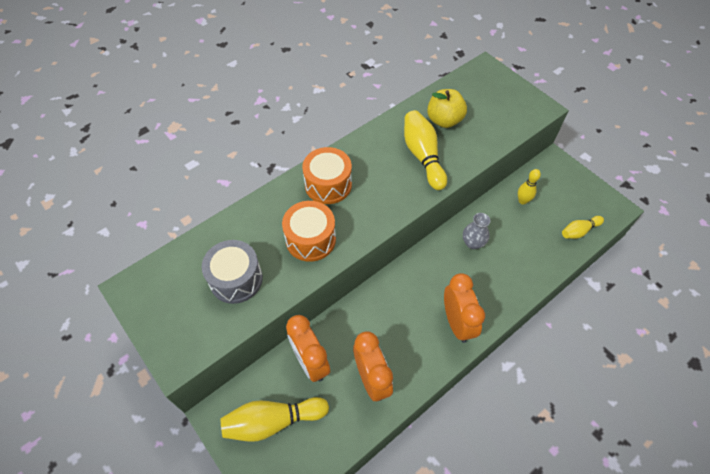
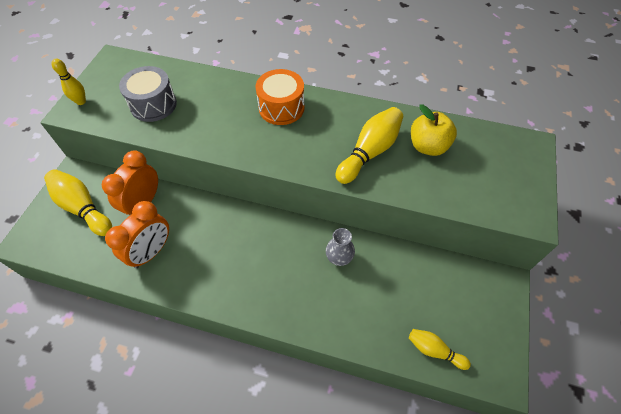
camera: 55 degrees right, 0 degrees up
orange drum [282,201,336,262] -> none
orange clock [444,273,485,343] -> none
yellow bowling pin [518,169,541,205] -> yellow bowling pin moved to [51,59,86,105]

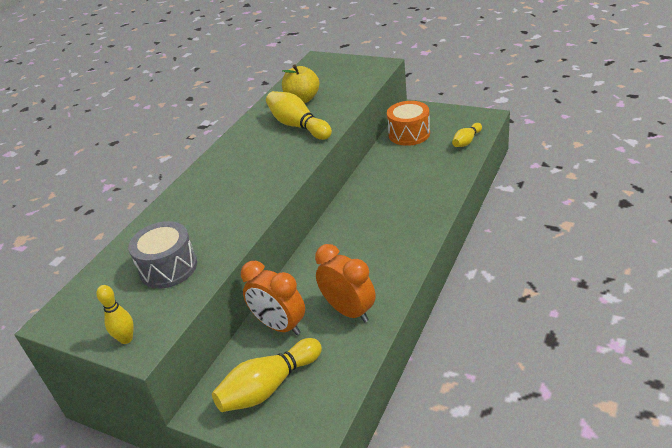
camera: 75 degrees left, 20 degrees down
orange drum [256,69,304,125] -> orange drum moved to [387,101,430,146]
grey vase [326,228,355,266] -> none

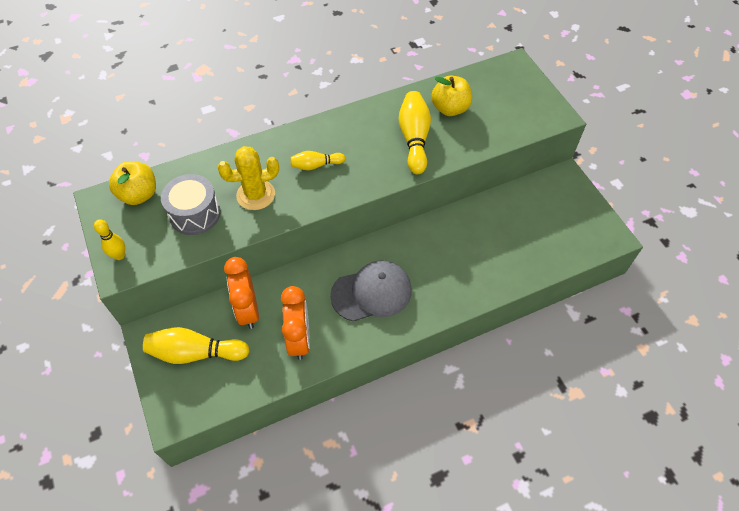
camera: 35 degrees right, 20 degrees up
orange drum [387,101,430,146] -> none
yellow bowling pin [452,123,482,147] -> yellow bowling pin moved to [290,151,345,170]
none -> yellow apple [109,162,156,205]
none -> yellow cactus [217,146,279,210]
none -> grey cap [330,260,412,322]

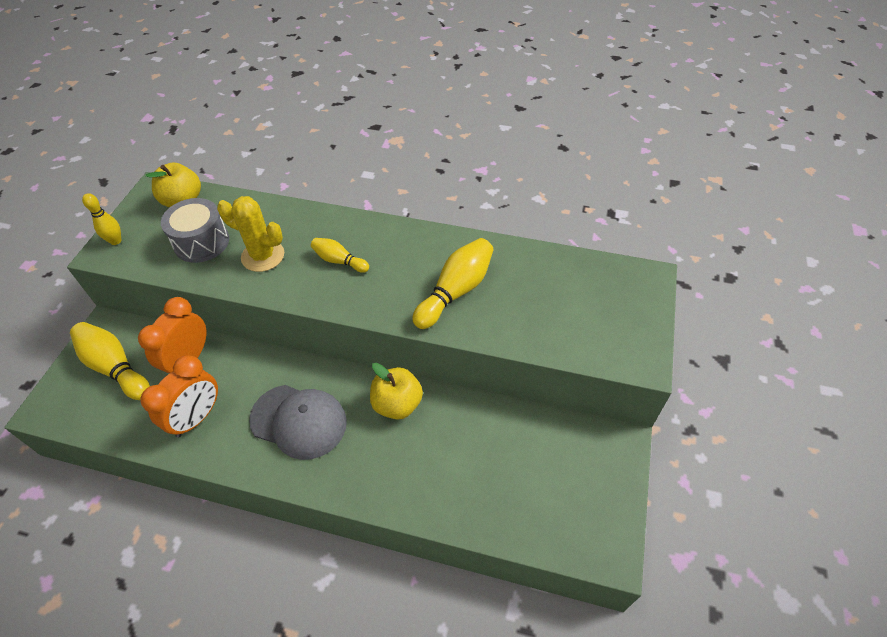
camera: 40 degrees right, 5 degrees down
yellow apple [431,76,472,116] -> yellow apple moved to [370,363,423,419]

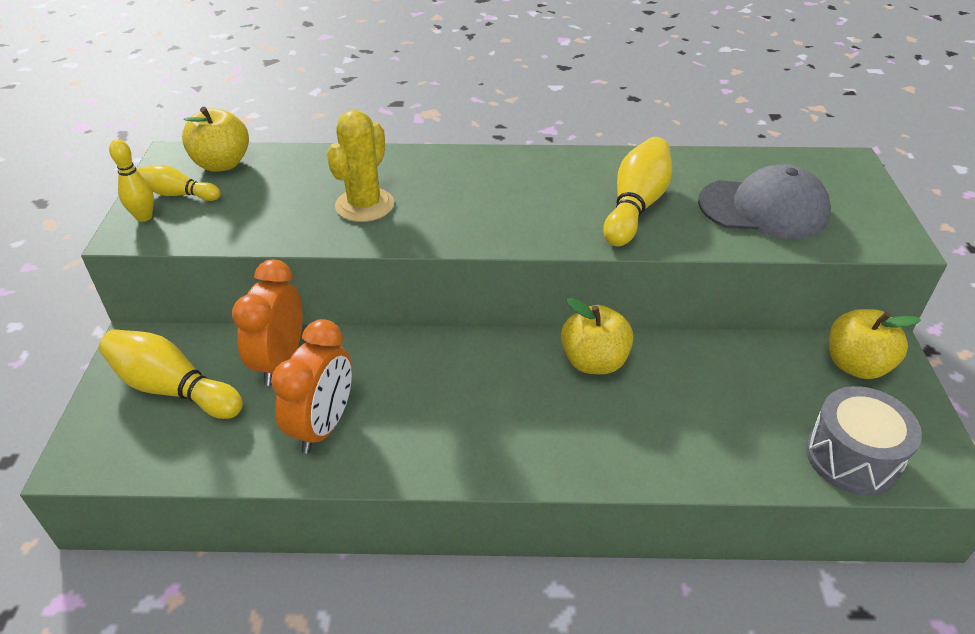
camera: 15 degrees left, 10 degrees down
grey drum [161,198,229,263] -> grey drum moved to [806,386,922,496]
yellow cactus [217,196,284,272] -> yellow cactus turned 75 degrees counterclockwise [327,110,394,222]
grey cap [249,385,347,460] -> grey cap moved to [698,164,831,239]
yellow bowling pin [311,238,369,273] -> yellow bowling pin moved to [137,165,220,201]
none -> yellow apple [829,309,921,379]

